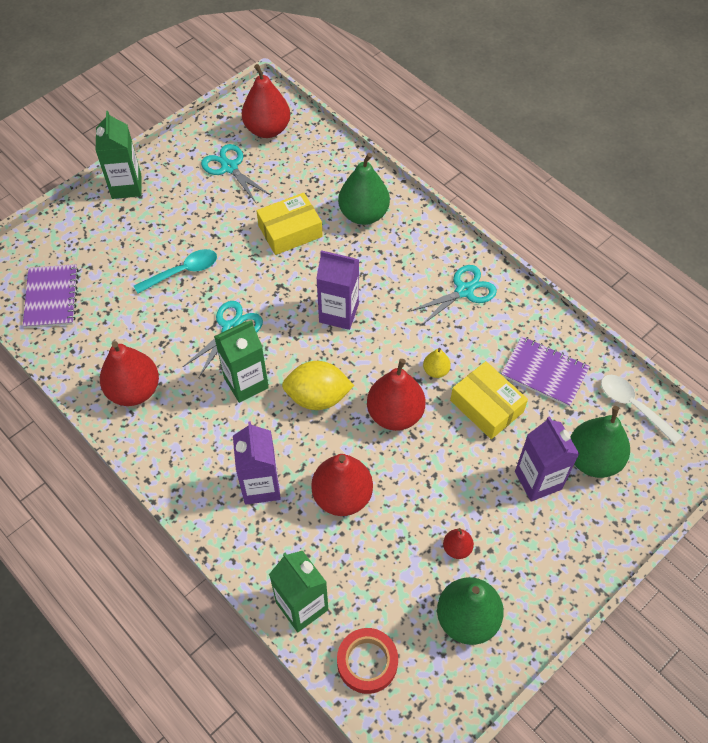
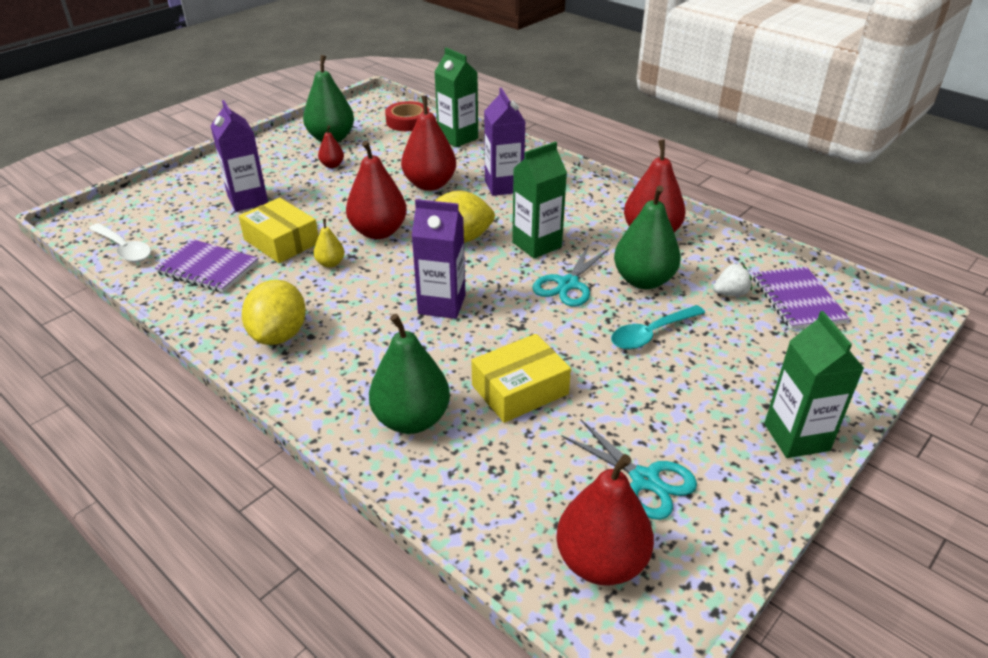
camera: 175 degrees right, 20 degrees down
turquoise scissors [409,265,497,326] -> yellow lemon [242,280,306,345]
green pear [571,406,630,478] -> green pear moved to [614,186,681,289]
none -> white strawberry [713,264,752,296]

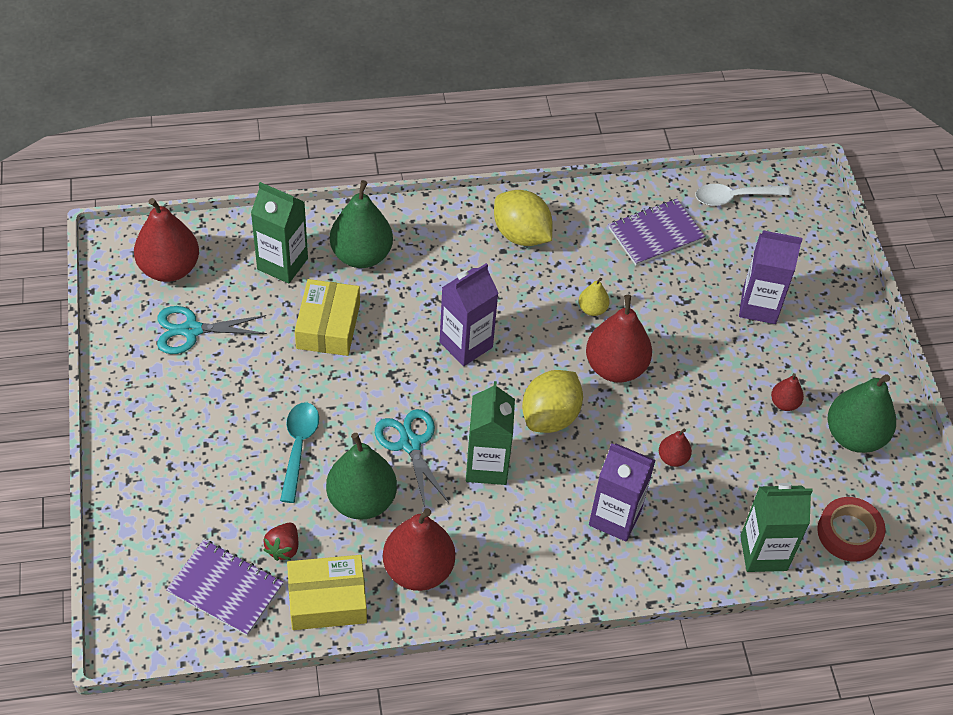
camera: 125 degrees right, 15 degrees up
yellow box [239,198,319,263] -> yellow box moved to [287,555,367,630]
red pear [401,95,456,191] -> red pear [659,429,692,467], size x0.48
white strawberry [713,264,752,296] -> red strawberry [263,523,298,561]
green carton [764,311,864,458] -> green carton moved to [251,182,308,283]

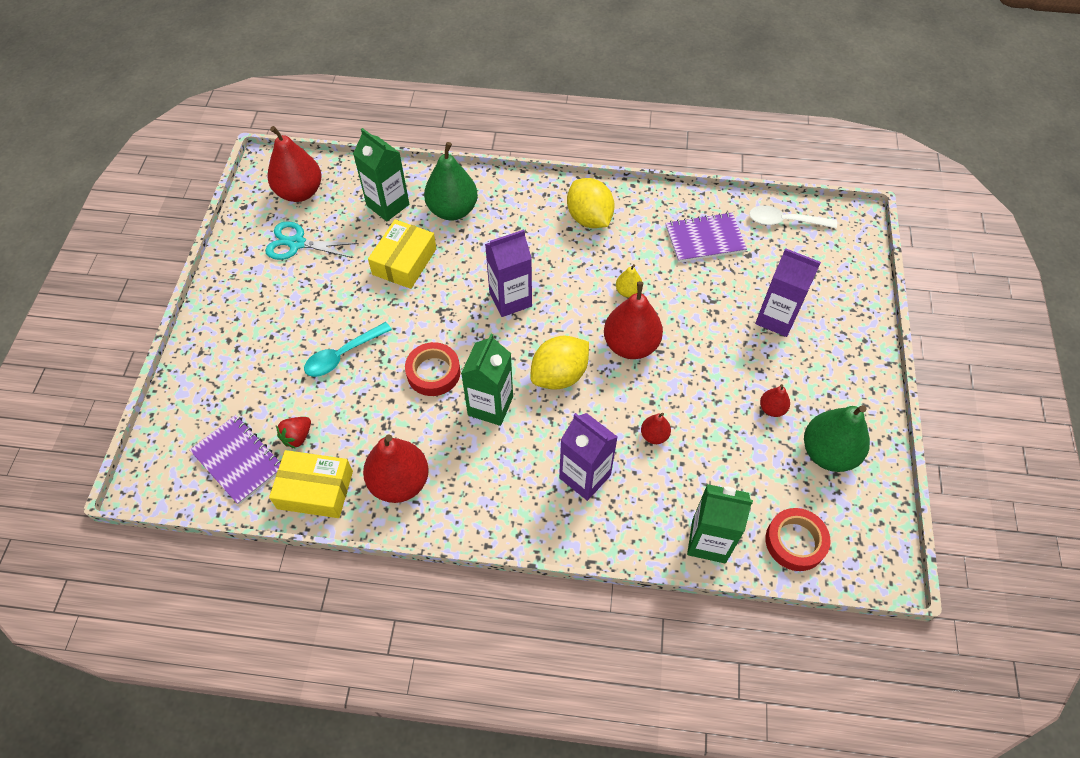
camera: 20 degrees right, 5 degrees up
turquoise spoon [280,402,319,503] -> turquoise spoon turned 150 degrees counterclockwise [304,322,392,377]
green pear [326,433,397,520] -> none
turquoise scissors [375,409,449,507] -> red tape [405,342,460,396]

